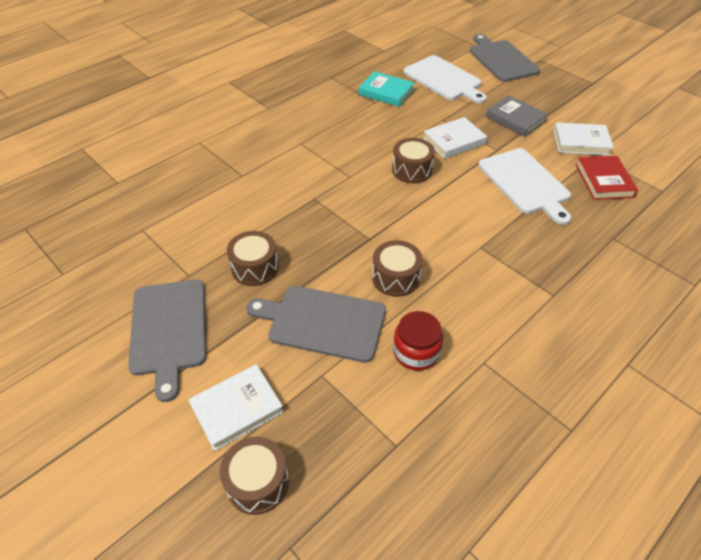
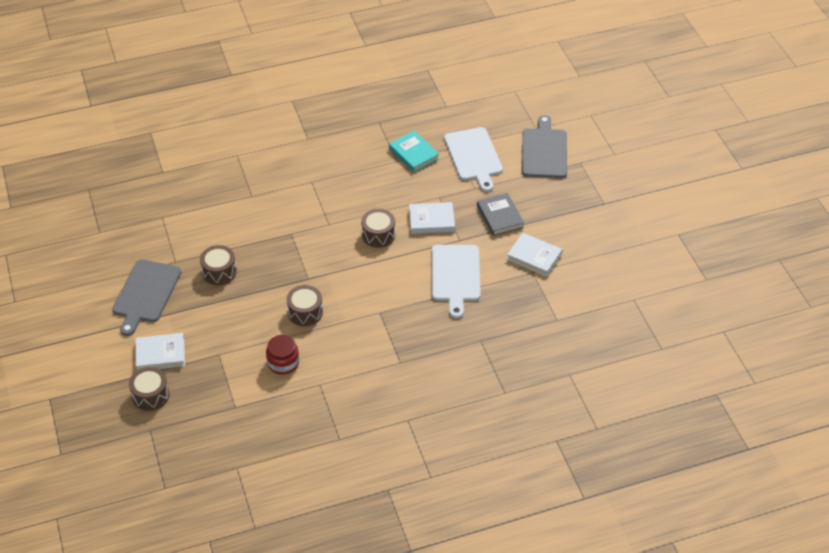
camera: 25 degrees right, 0 degrees up
grey cutting board [246,286,386,363] -> none
red book [576,156,638,200] -> none

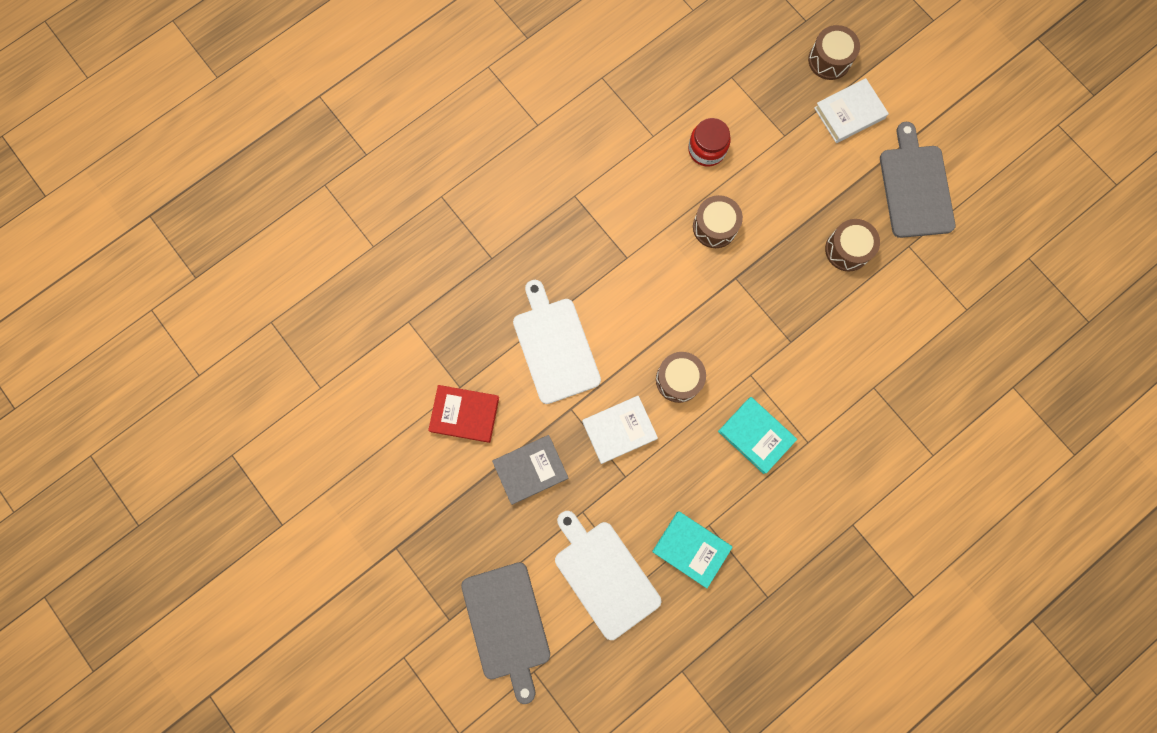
camera: 160 degrees right, 30 degrees up
grey book [477,193,524,236] -> grey book turned 75 degrees counterclockwise [492,435,569,505]
white book [507,233,562,277] -> red book [428,385,499,443]
none -> turquoise book [718,397,797,474]

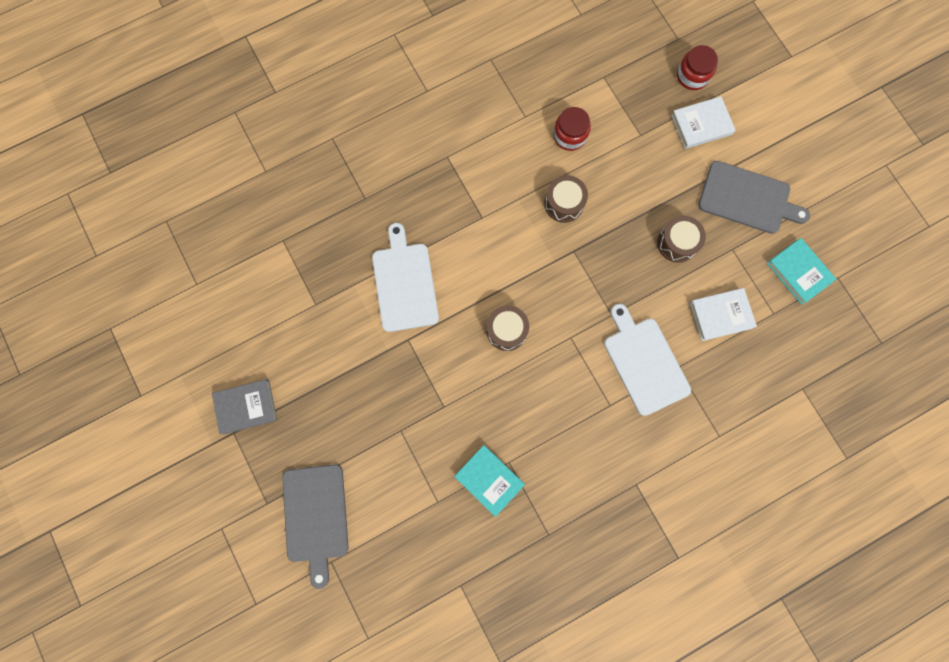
camera: 10 degrees right, 0 degrees up
red book [428,385,499,443] -> none
grey book [492,435,569,505] -> grey book moved to [212,379,277,435]
white cutting board [555,511,661,640] -> white cutting board moved to [604,304,691,416]
white book [582,396,658,464] -> white book moved to [690,288,757,341]
turquoise book [718,397,797,474] -> turquoise book moved to [767,238,836,305]
brown drum [808,25,860,80] -> red jar [677,45,718,90]
grey cutting board [880,122,955,238] -> grey cutting board turned 105 degrees clockwise [698,161,810,234]

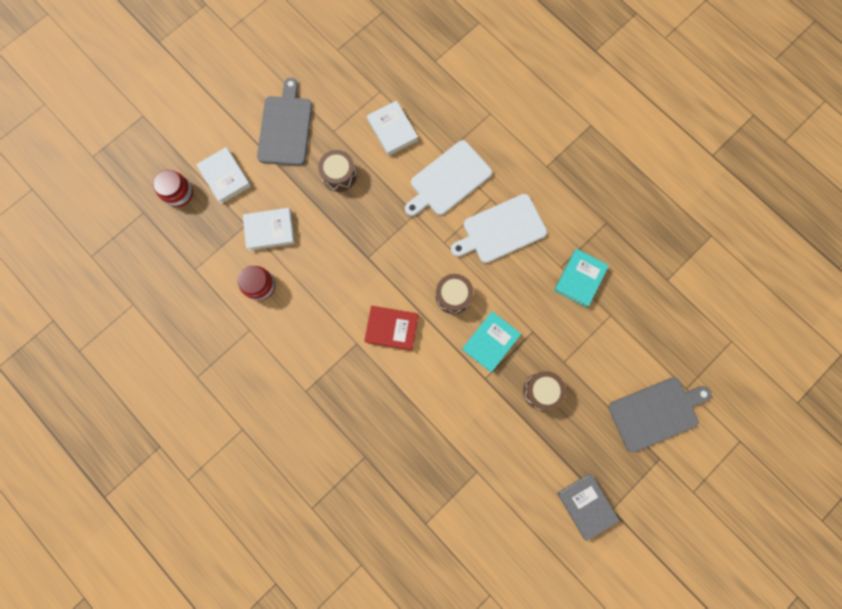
camera: 105 degrees left, 0 degrees up
white cutting board [372,223,439,332] -> white cutting board moved to [451,194,547,263]
brown drum [544,175,588,223] -> brown drum moved to [523,371,566,410]
turquoise book [767,238,836,305] -> turquoise book moved to [462,311,521,372]
none -> white book [243,208,295,251]
none -> red book [364,306,419,351]

